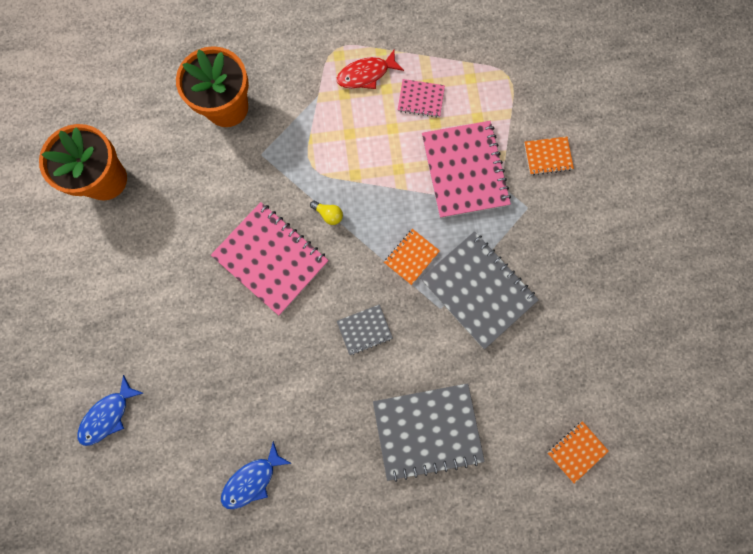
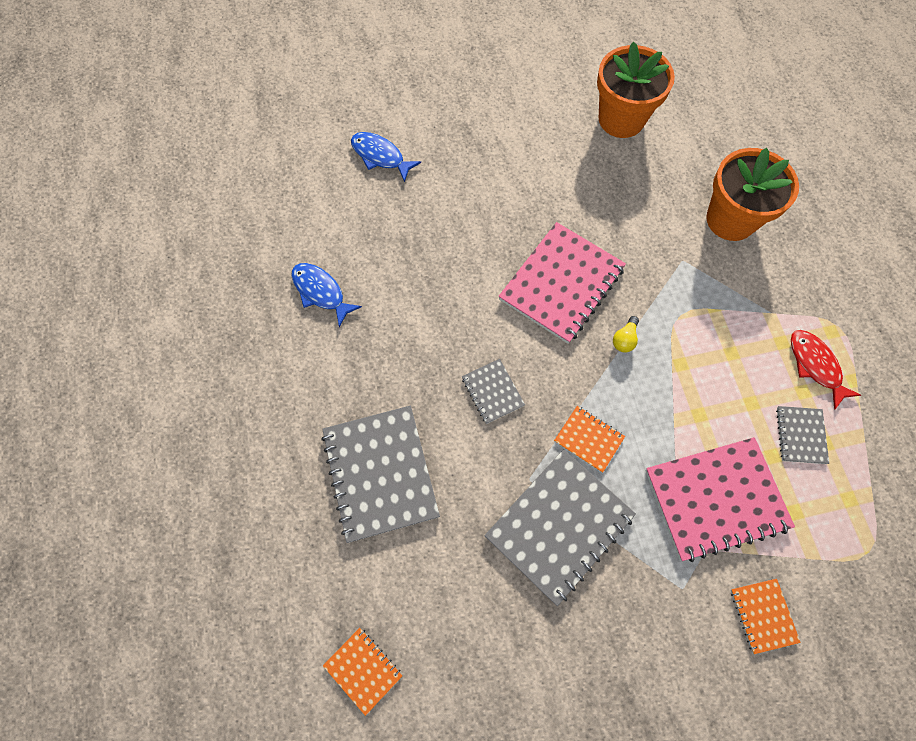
camera: 85 degrees right, 10 degrees down
pink notebook [398,79,445,118] -> grey notebook [776,406,829,464]

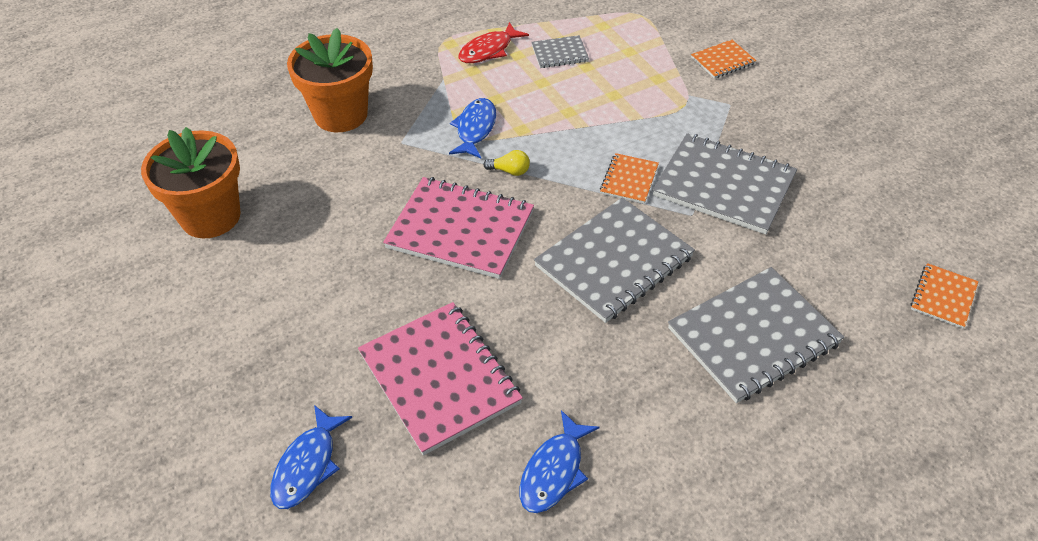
camera: 105 degrees left, 20 degrees down
grey notebook [462,359,525,424] -> grey notebook [534,198,695,323], size x2.04
pink notebook [645,437,795,562] -> pink notebook moved to [358,302,523,455]
none -> blue fish [449,98,496,158]

